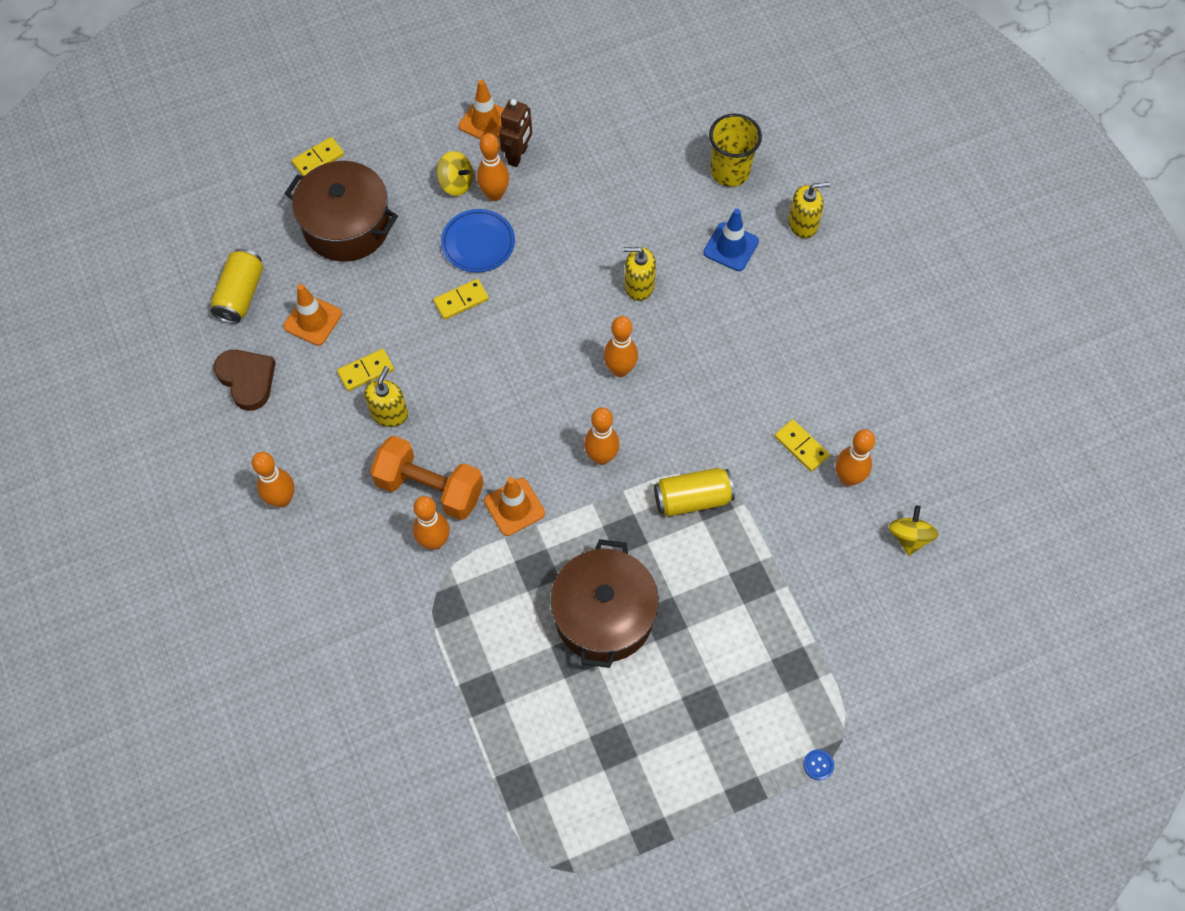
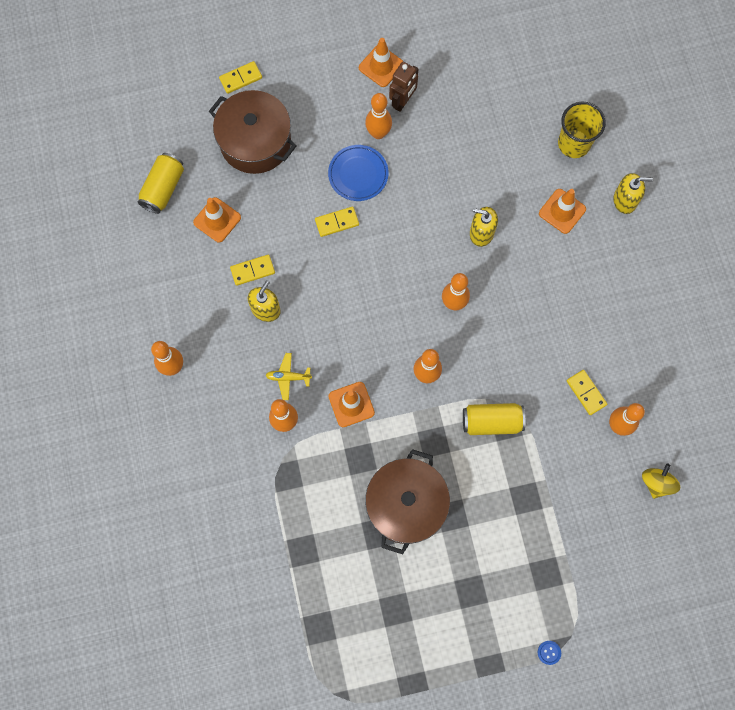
camera: 10 degrees right, 10 degrees up
brown heart [214,350,276,411] -> none
orange dumbbell [370,436,484,520] -> yellow plane [265,353,312,400]
yellow spinning top [436,151,473,196] -> none
blue traffic cone [703,209,759,271] -> orange traffic cone [539,189,586,234]

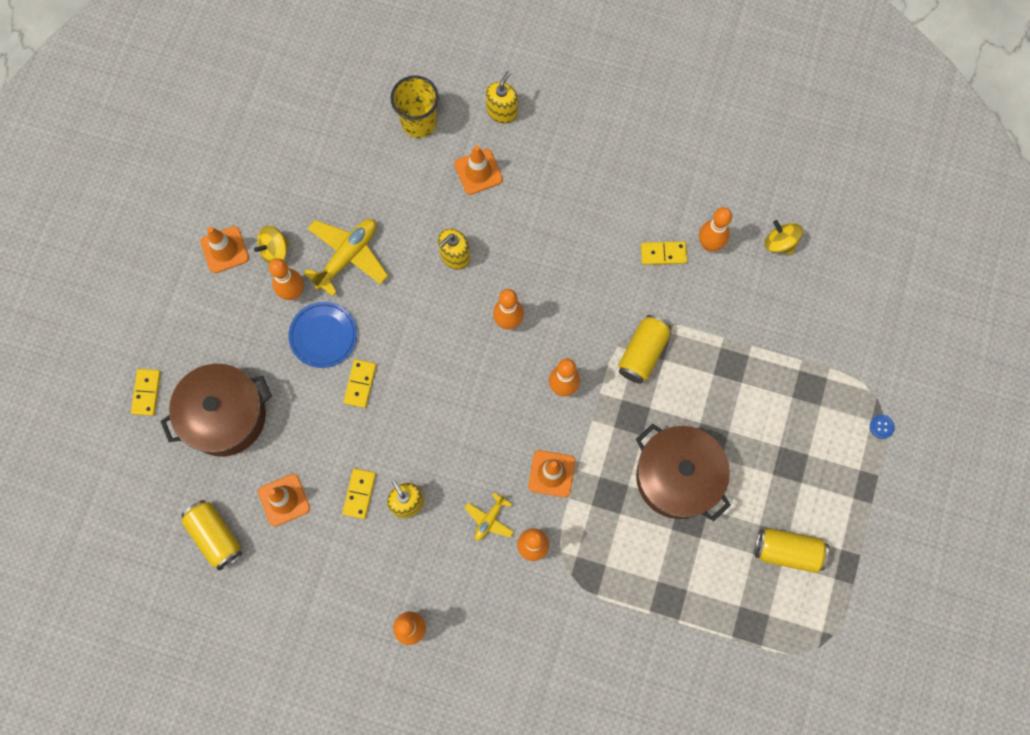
camera: 60 degrees left, 0 degrees up
brown robot [389,62,419,112] -> yellow spinning top [254,226,289,264]
none -> yellow plane [303,219,388,296]
none -> yellow can [755,528,829,573]

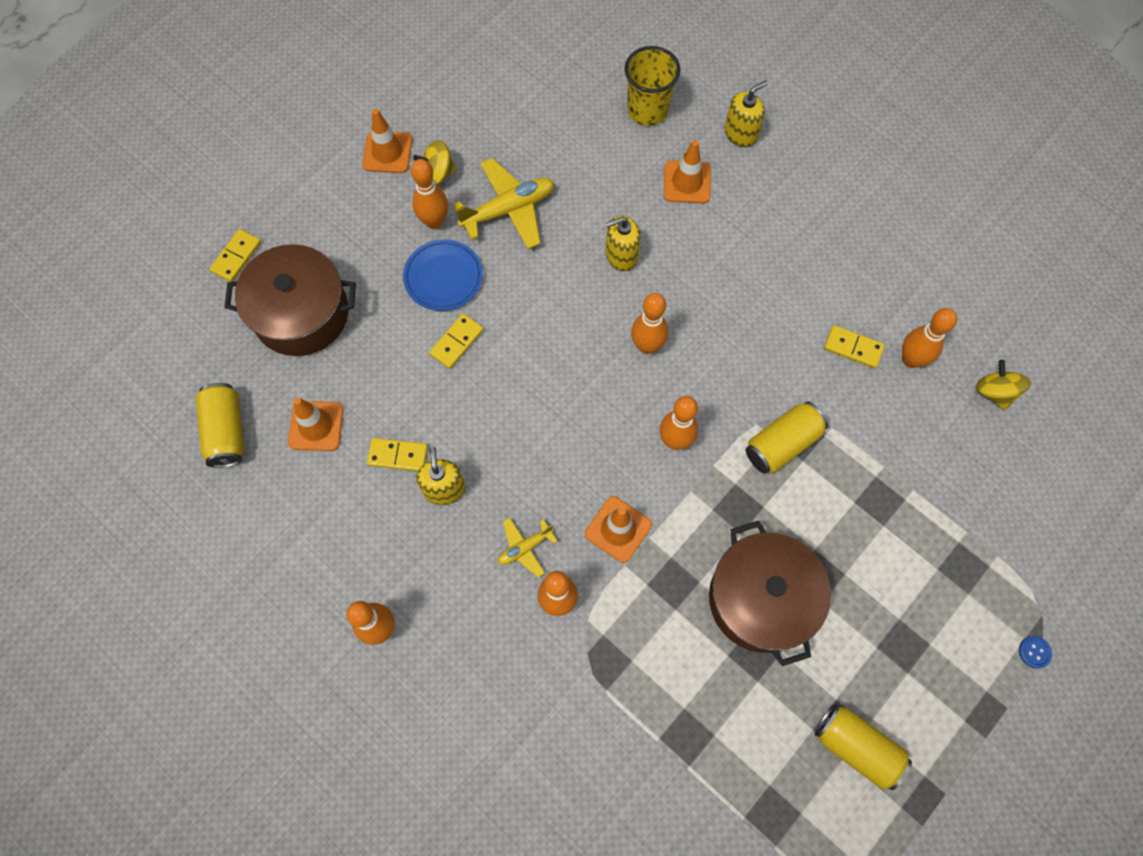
camera: 25 degrees right, 5 degrees down
yellow domino [342,468,376,519] -> yellow domino turned 60 degrees clockwise [367,438,428,471]

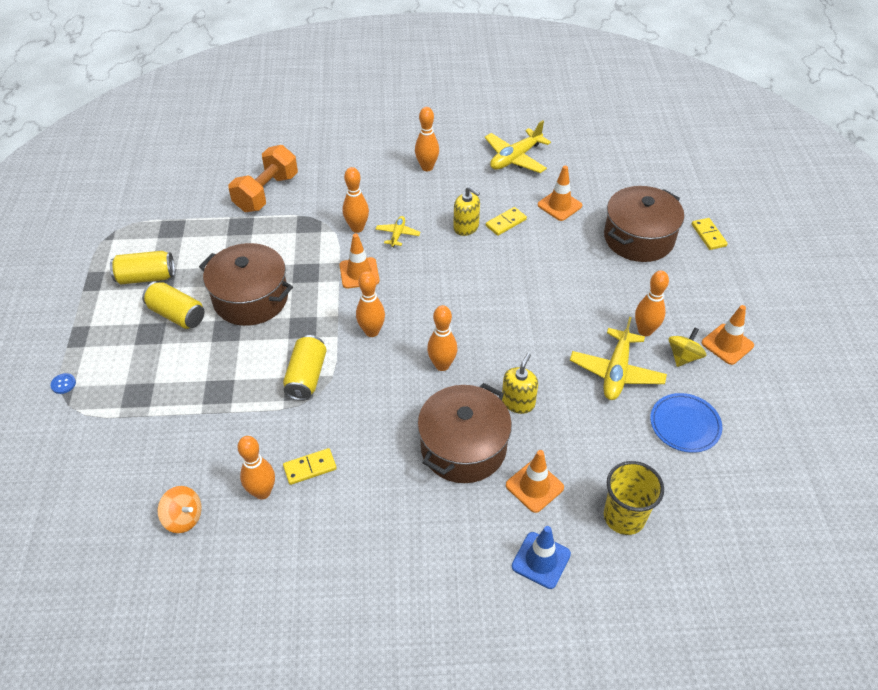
camera: 135 degrees right, 20 degrees down
yellow can [196,383,244,468] -> yellow can moved to [142,282,205,329]
blue plate [403,239,483,311] -> blue plate moved to [650,393,722,453]
yellow domino [429,314,484,369] -> none
yellow soap dispenser [725,80,768,147] -> blue traffic cone [512,526,571,589]
yellow spinning top [976,360,1031,410] -> orange spinning top [158,486,202,533]
none -> orange dumbbell [228,145,298,212]
none -> brown pot [417,383,512,483]
none -> yellow plane [485,120,551,173]

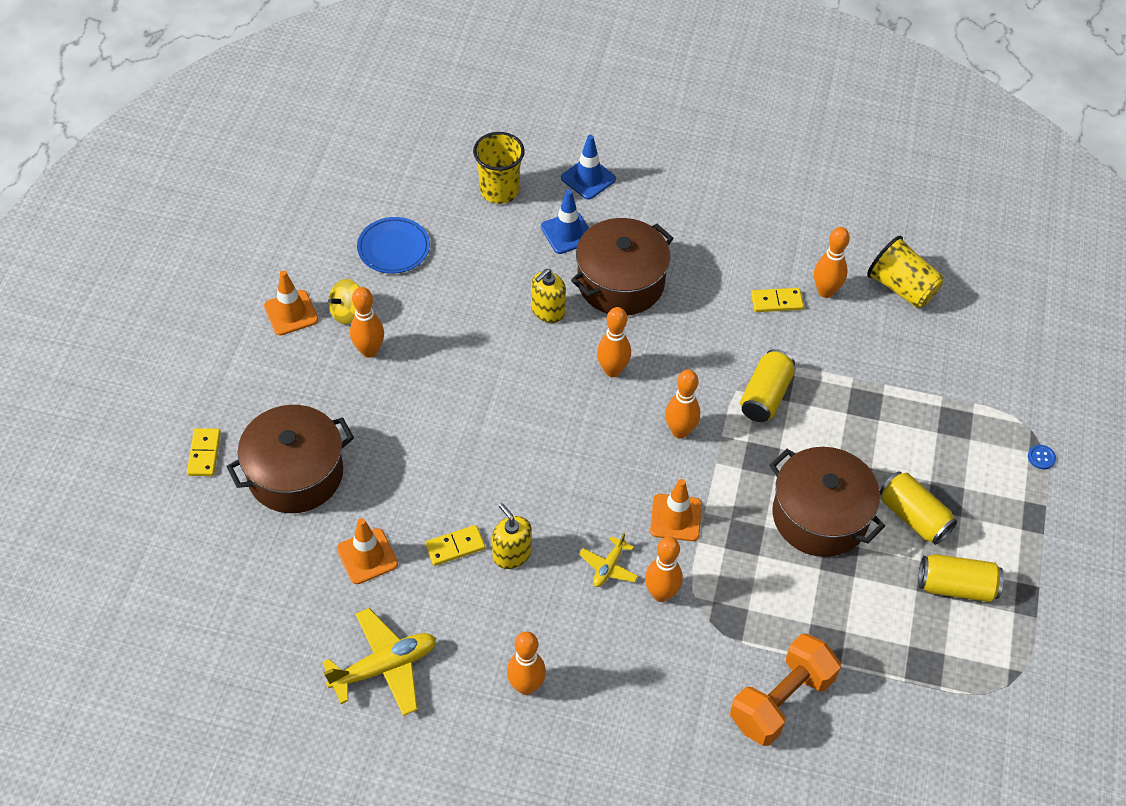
camera: 165 degrees left, 5 degrees up
orange spinning top [158,486,202,533] -> yellow cup [867,236,944,308]
orange traffic cone [506,450,564,513] -> blue traffic cone [541,190,589,254]
yellow plane [570,317,667,400] -> none

